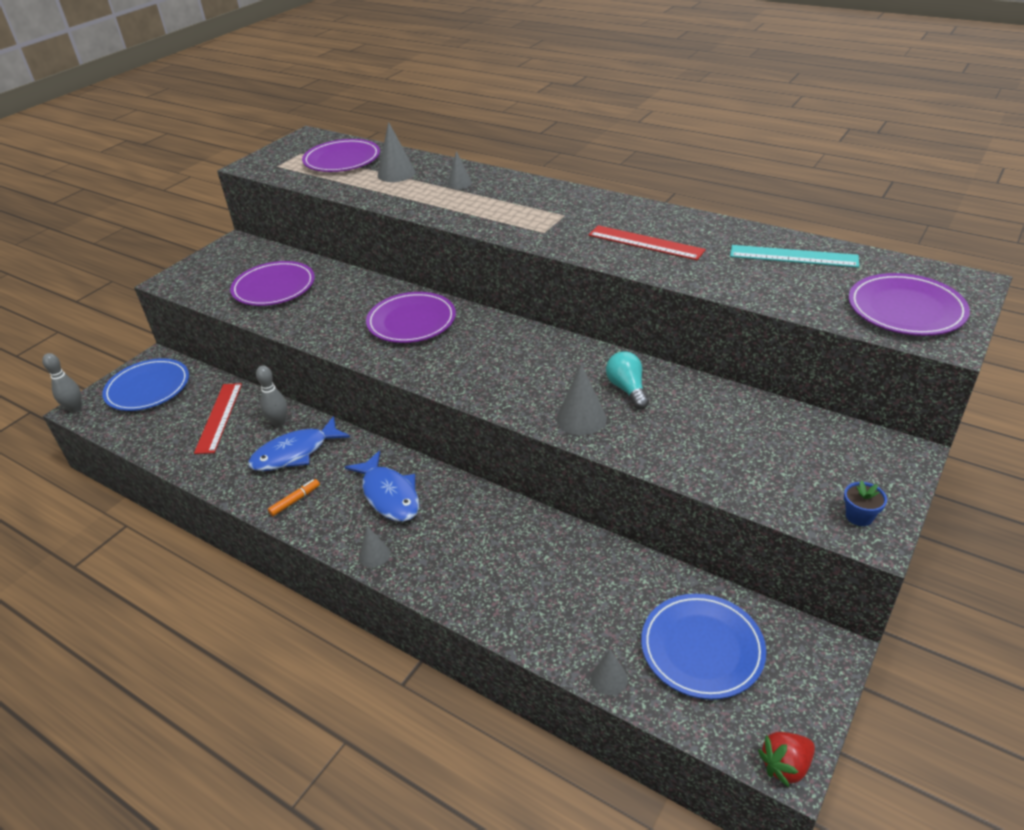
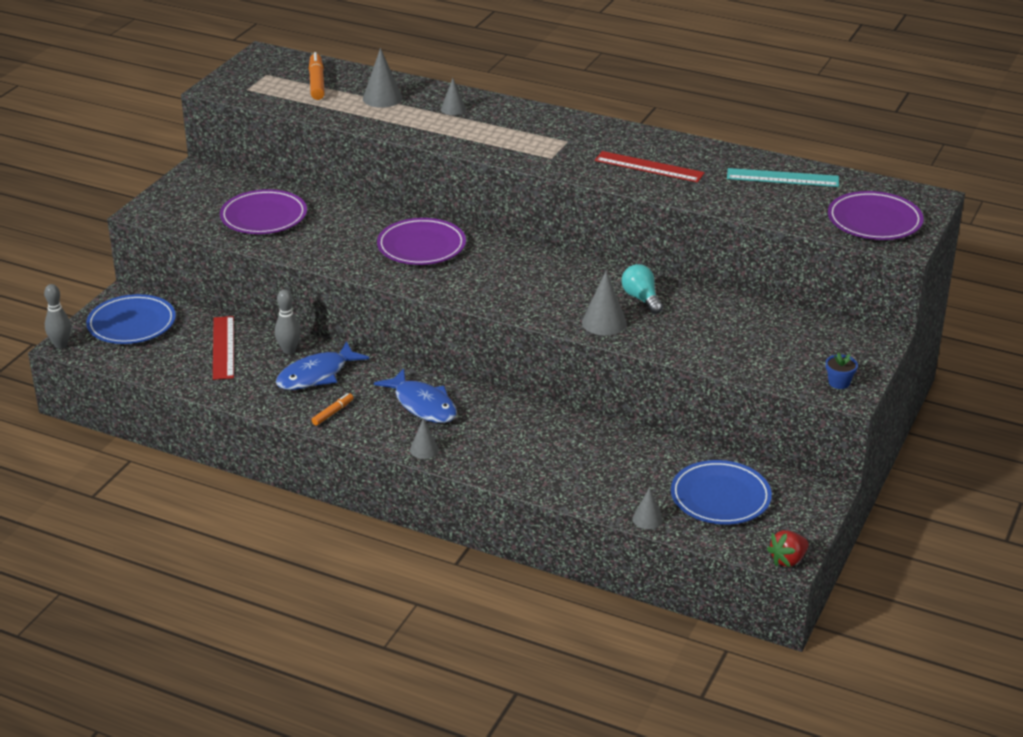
camera: 10 degrees left, 5 degrees down
purple plate [302,139,380,172] -> orange marker [309,52,325,100]

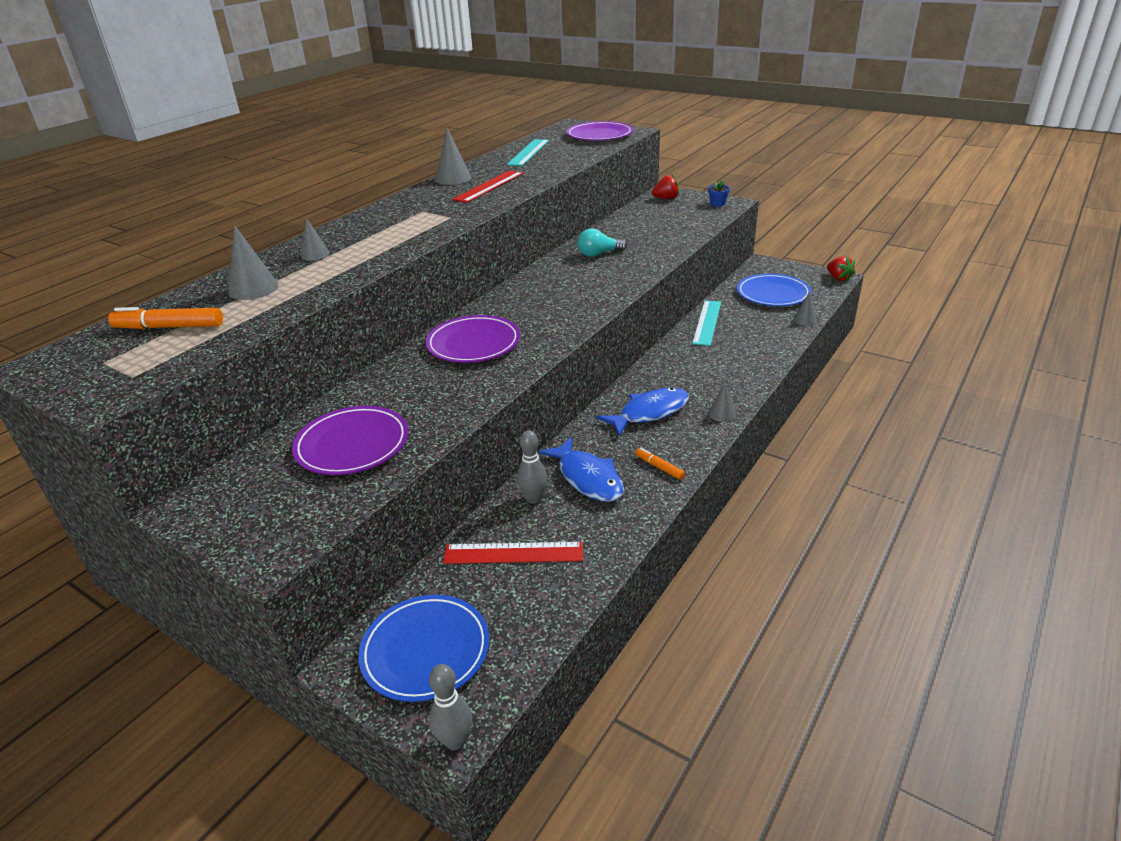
camera: 80 degrees left, 0 degrees up
grey cone [582,271,627,336] -> grey cone moved to [435,128,472,185]
none -> red strawberry [652,174,679,199]
none -> turquoise ruler [692,300,721,346]

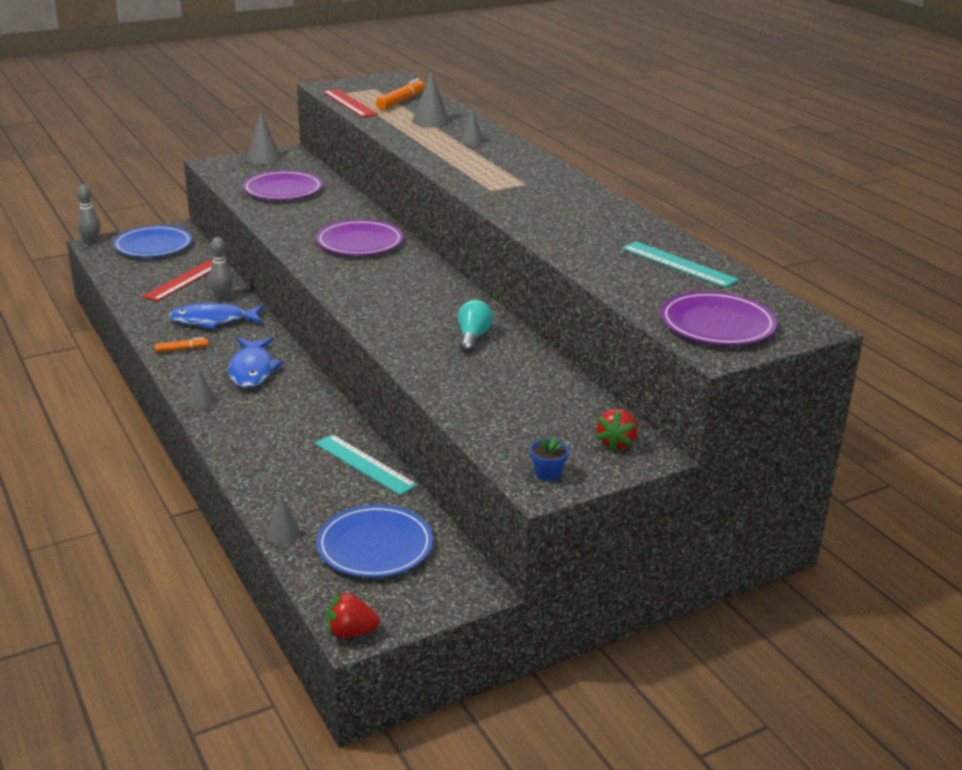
camera: 115 degrees right, 5 degrees down
grey cone [435,128,472,185] -> grey cone moved to [246,112,282,165]
red ruler [452,170,523,203] -> red ruler moved to [323,89,378,117]

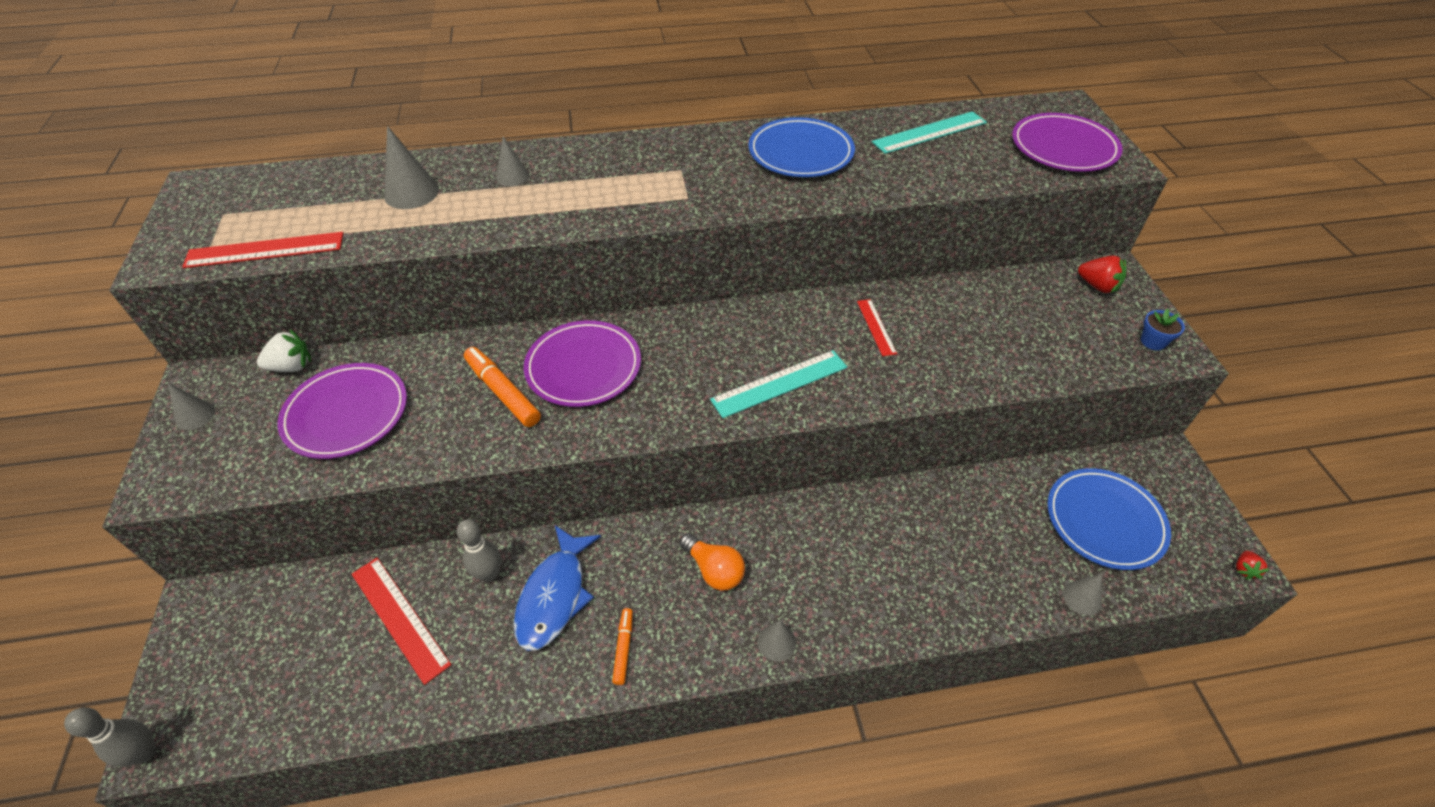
camera: 70 degrees left, 20 degrees up
blue plate [113,226,192,257] -> blue plate moved to [748,117,855,177]
blue fish [228,338,283,388] -> orange light bulb [680,533,745,591]
grey cone [246,112,282,165] -> grey cone [168,383,215,430], size x0.63
turquoise ruler [315,434,418,495] -> turquoise ruler moved to [710,350,847,418]
red strawberry [327,592,380,638] -> red strawberry [1236,551,1269,580], size x0.61
orange marker [376,78,425,110] -> orange marker moved to [464,347,541,427]
turquoise light bulb [458,300,493,353] -> red ruler [857,299,897,356]
none -> white strawberry [257,329,311,372]

